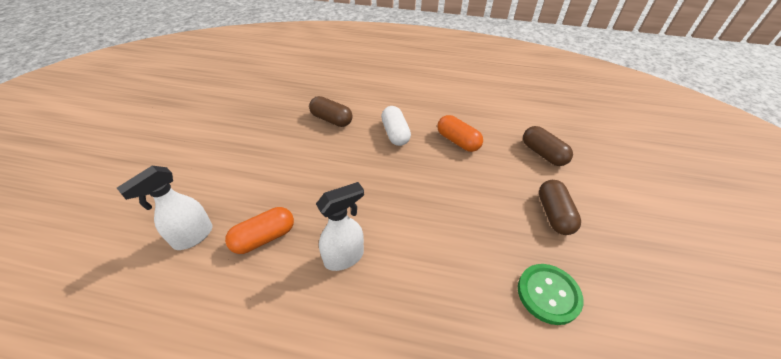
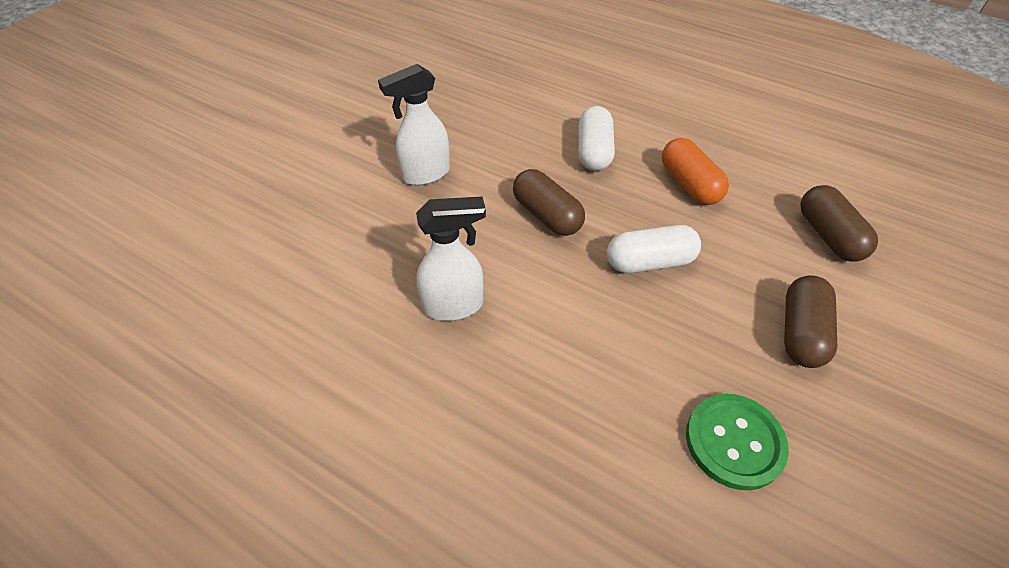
camera: 20 degrees right, 5 degrees up
white spray bottle [117,166,213,250] -> white spray bottle moved to [378,64,450,186]
orange capsule [225,207,294,254] -> none
brown capsule [309,96,353,127] -> brown capsule moved to [513,169,585,236]
none -> white capsule [607,225,701,273]

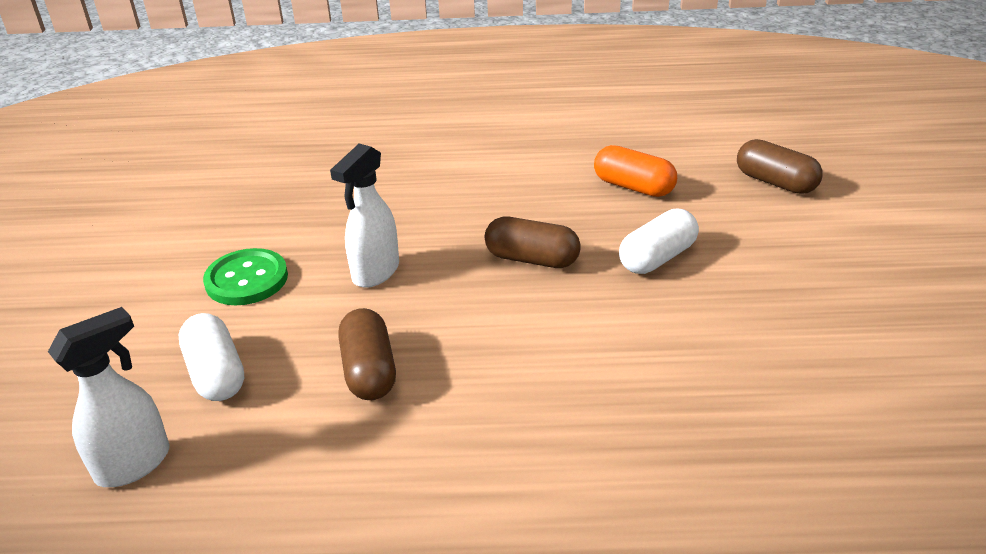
camera: 30 degrees left, 15 degrees down
white spray bottle [416,197,486,321] -> white spray bottle moved to [48,307,170,487]
white capsule [579,106,615,171] -> white capsule moved to [179,313,244,401]
green button [686,394,789,490] -> green button moved to [203,248,288,305]
brown capsule [784,275,837,368] -> brown capsule moved to [338,308,396,400]

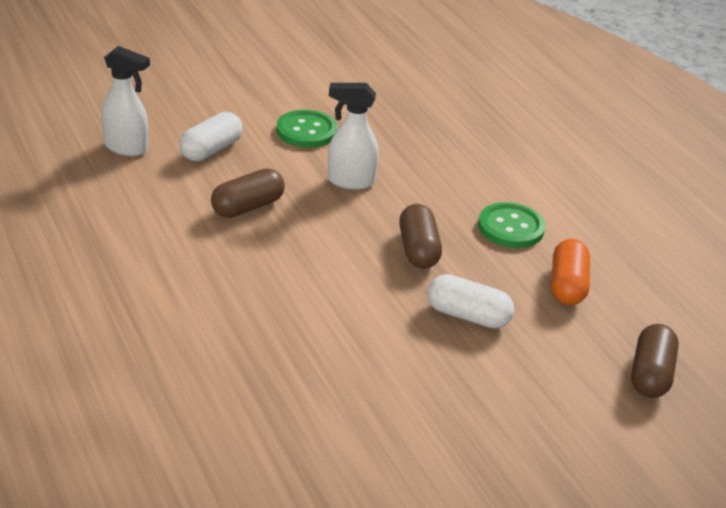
camera: 60 degrees right, 0 degrees up
none -> green button [478,202,545,248]

